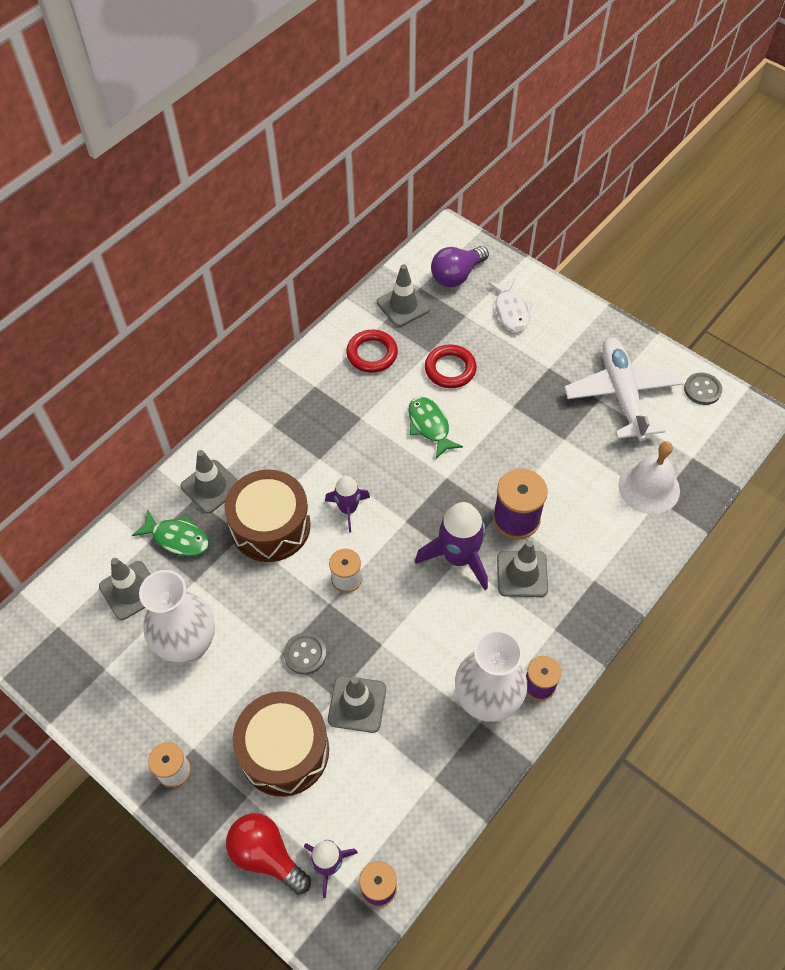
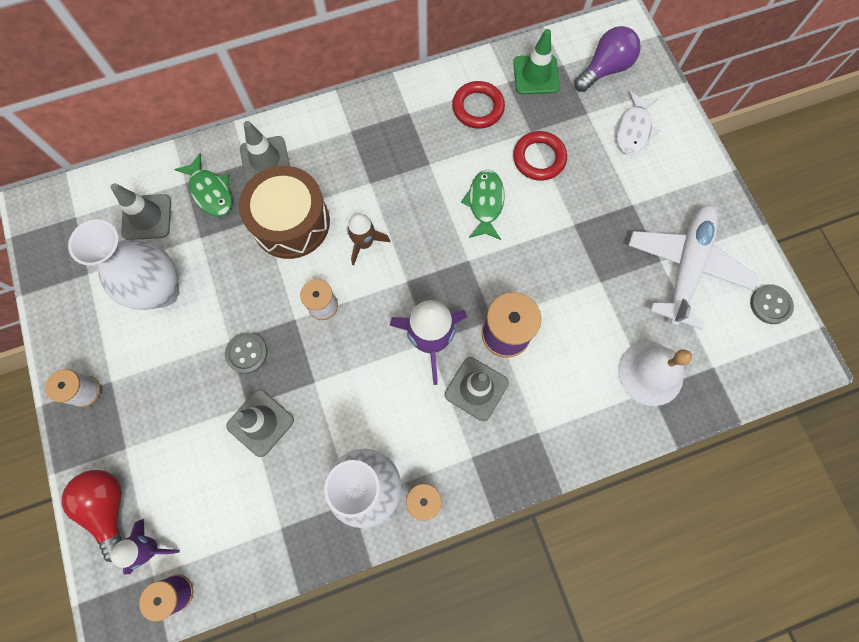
camera: 30 degrees right, 15 degrees up
brown drum [232,691,329,797] -> none
purple rocket [325,476,370,532] -> brown rocket [347,213,390,265]
grey traffic cone [377,264,430,327] -> green traffic cone [513,29,560,94]
purple light bulb [431,246,489,287] -> purple light bulb turned 150 degrees clockwise [574,26,641,92]

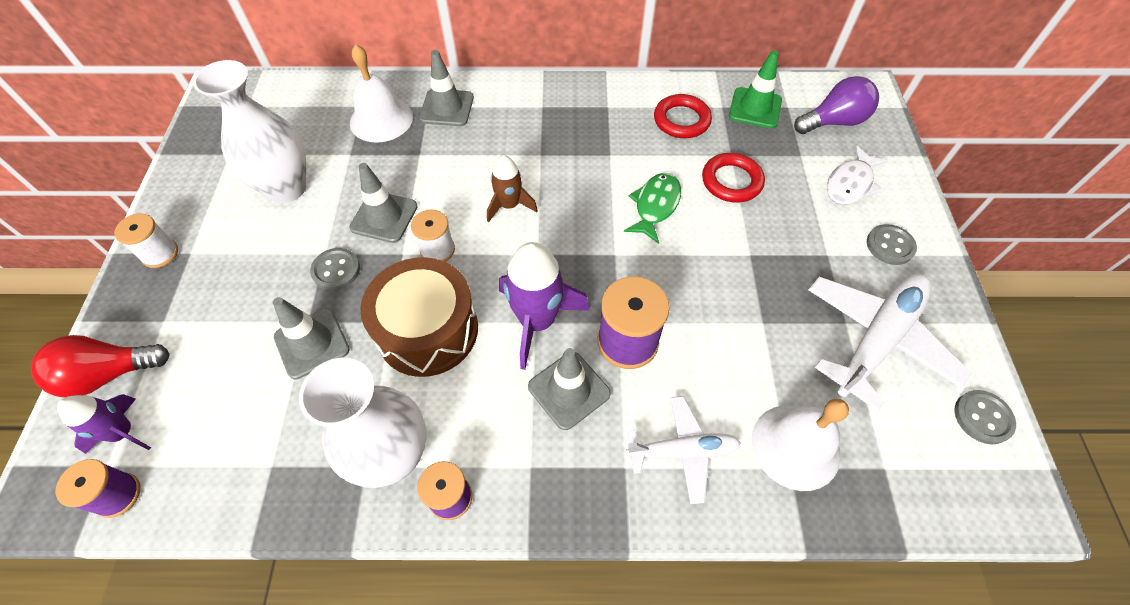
camera: 20 degrees right, 15 degrees down
red light bulb [62,470,122,562] -> red light bulb turned 105 degrees counterclockwise [31,335,170,398]
grey traffic cone [111,183,171,240] -> grey traffic cone moved to [349,163,418,243]
green fish [174,153,232,217] -> white bell [350,44,413,143]
brown drum [239,166,330,259] -> brown drum moved to [361,257,478,377]
none -> white plane [626,396,741,504]
none -> grey button [867,224,917,265]

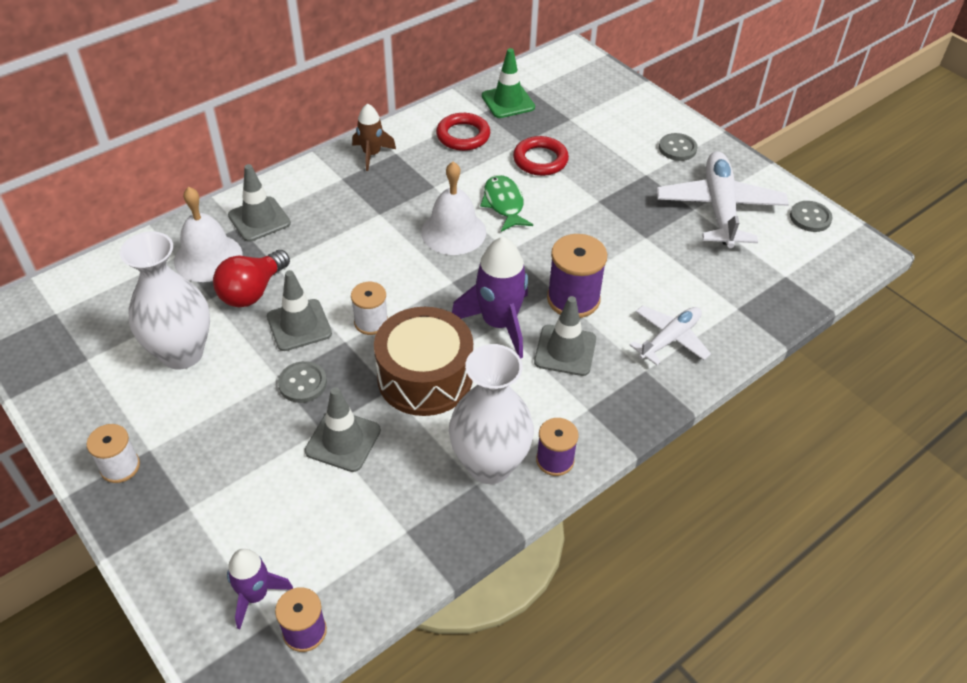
camera: 40 degrees left, 10 degrees down
red light bulb [31,335,170,398] -> red light bulb moved to [213,250,290,307]
brown rocket [487,155,538,222] -> brown rocket moved to [352,104,396,171]
white bell [752,399,849,491] -> white bell moved to [421,162,486,255]
purple light bulb [794,76,879,134] -> none
white fish [827,145,888,205] -> none

